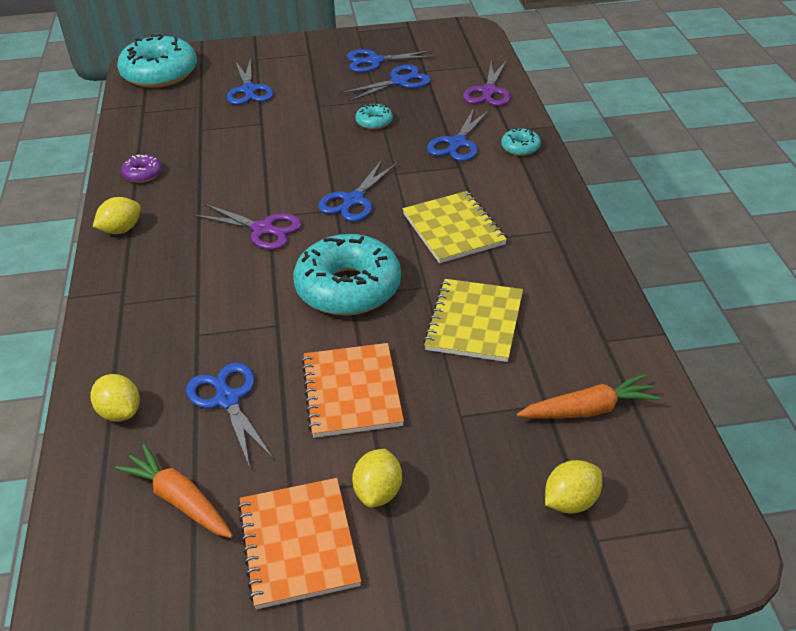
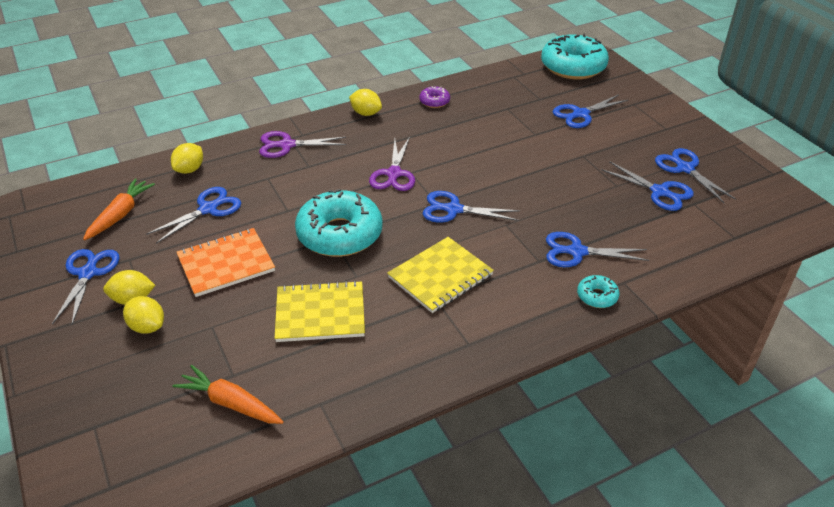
camera: 70 degrees right, 0 degrees up
orange notebook [238,478,361,609] -> blue scissors [52,249,119,325]
turquoise donut [355,104,393,130] -> none
purple scissors [463,60,511,106] -> purple scissors moved to [259,131,346,158]
orange carrot [517,374,661,419] -> orange carrot turned 150 degrees clockwise [172,365,284,424]
yellow lemon [545,460,602,514] -> yellow lemon moved to [123,296,164,334]

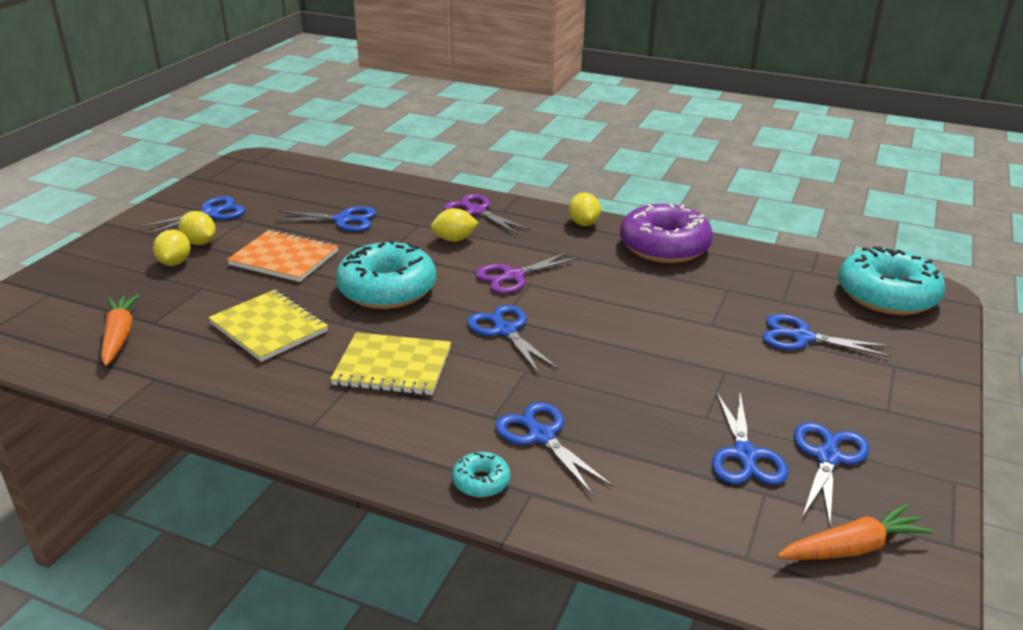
camera: 50 degrees right, 10 degrees down
orange carrot [83,178,155,240] -> orange carrot moved to [777,504,934,560]
yellow lemon [171,143,203,174] -> yellow lemon moved to [431,208,478,242]
purple donut [419,86,450,108] -> purple donut [620,204,713,263], size x2.28

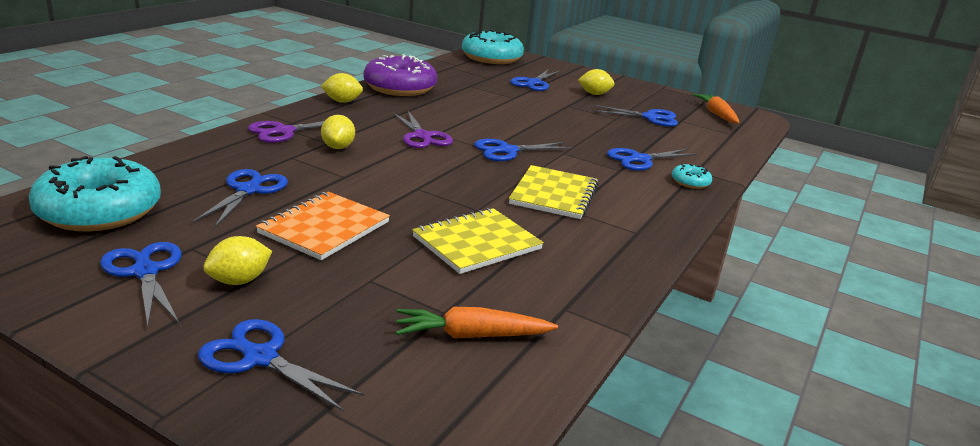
camera: 85 degrees left, 5 degrees down
yellow lemon [153,229,190,266] -> yellow lemon moved to [578,69,615,95]
turquoise donut [336,239,436,309] -> turquoise donut moved to [29,156,161,232]
blue scissors [794,422,869,525] -> blue scissors moved to [198,319,364,411]

